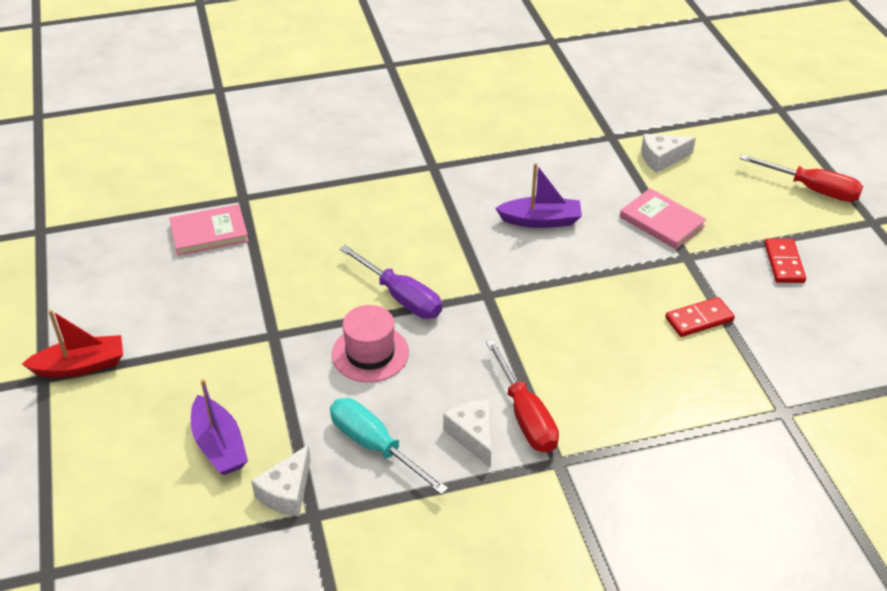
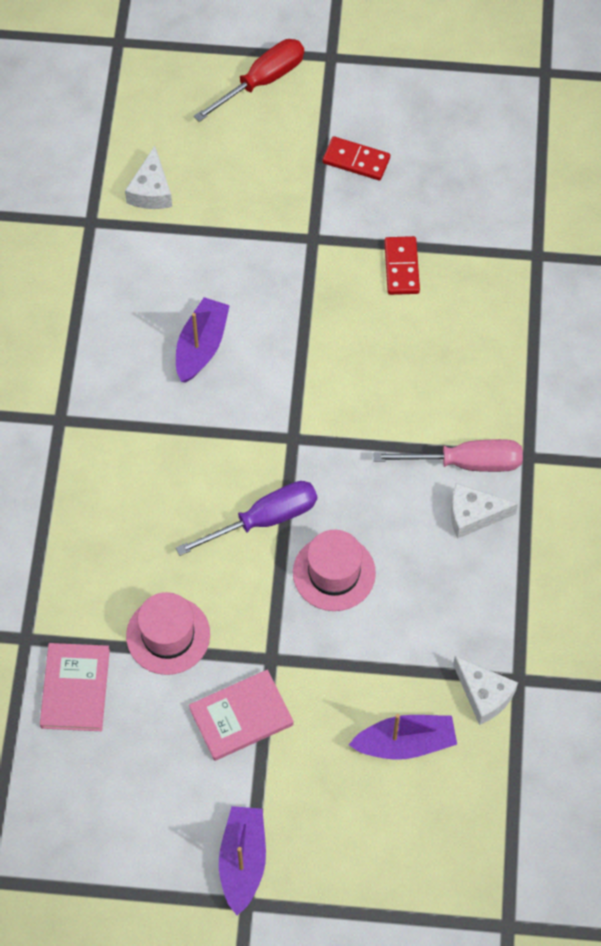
camera: 70 degrees left, 20 degrees up
red boat [22,309,123,378] -> purple boat [219,806,266,915]
turquoise screwdriver [330,398,448,495] -> none
red screwdriver [486,339,559,453] -> pink screwdriver [373,439,523,472]
pink book [620,188,707,249] -> pink book moved to [189,669,294,761]
none -> pink hat [126,592,210,675]

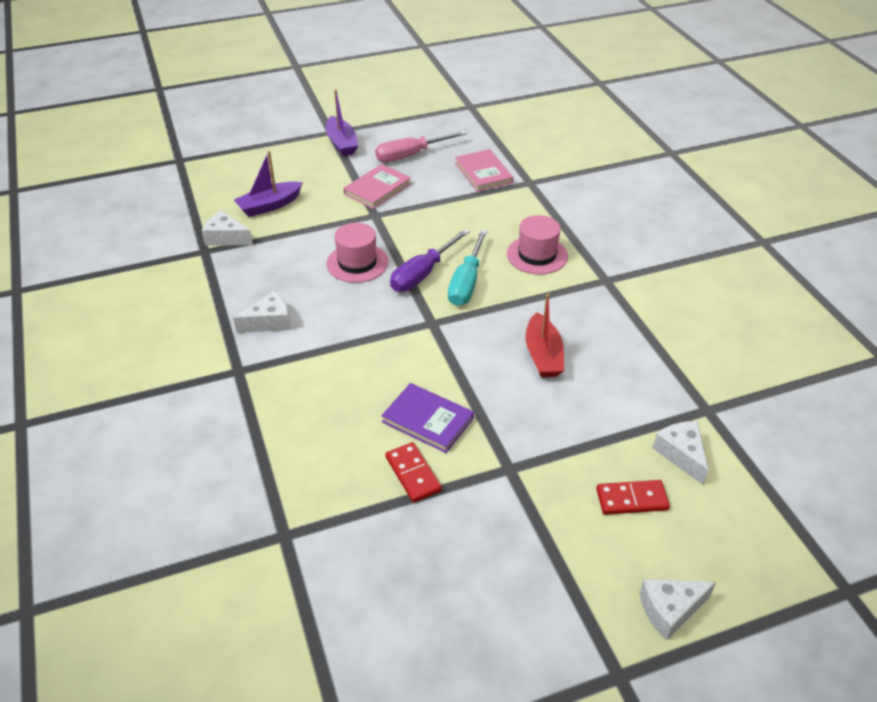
camera: 155 degrees right, 20 degrees down
pink hat [126,592,210,675] -> pink hat moved to [507,215,568,275]
purple boat [176,297,230,383] -> red boat [525,294,564,378]
red screwdriver [194,39,304,122] -> white cheese [640,579,716,640]
red domino [323,136,390,180] -> red domino moved to [596,480,670,515]
pink screwdriver [373,439,523,472] -> pink screwdriver moved to [375,131,467,162]
none -> purple book [381,383,474,453]
none -> turquoise screwdriver [448,230,487,306]

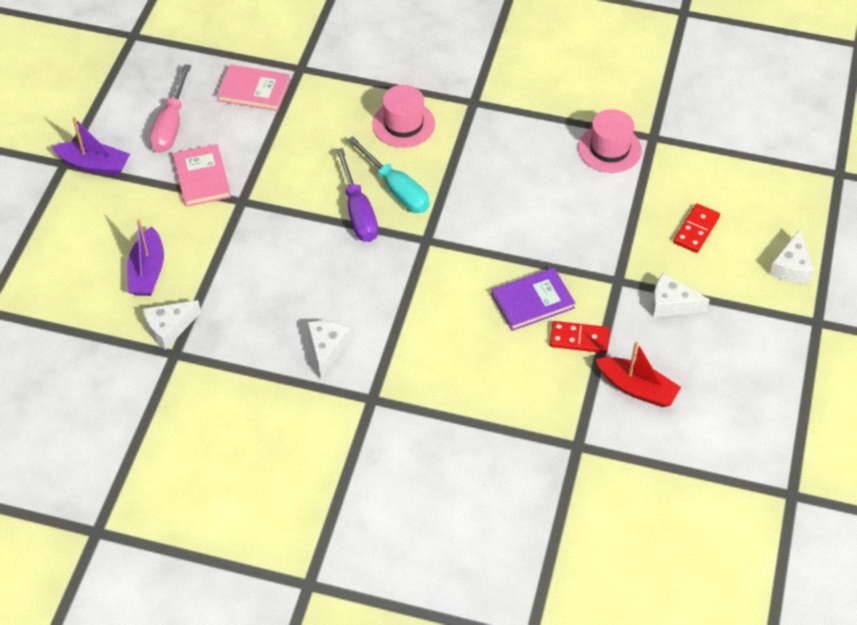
camera: 55 degrees left, 10 degrees up
pink hat [326,223,388,283] -> pink hat moved to [578,109,642,173]
red boat [525,294,564,378] -> red boat moved to [596,341,681,407]
white cheese [653,421,708,484] -> white cheese moved to [652,273,710,317]

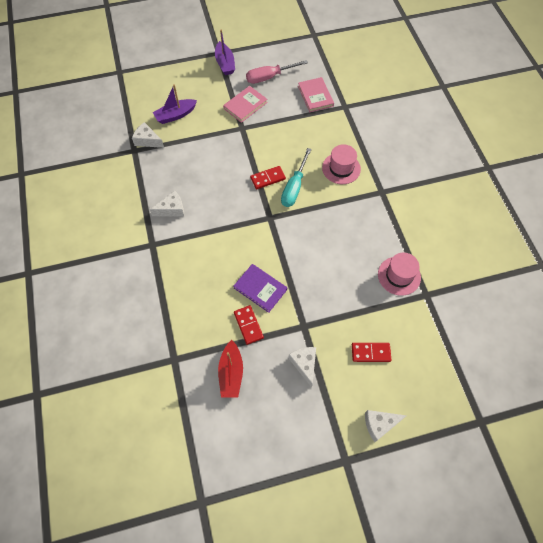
camera: 60 degrees right, 10 degrees up
purple screwdriver [336,148,378,242] -> red domino [250,166,286,189]

